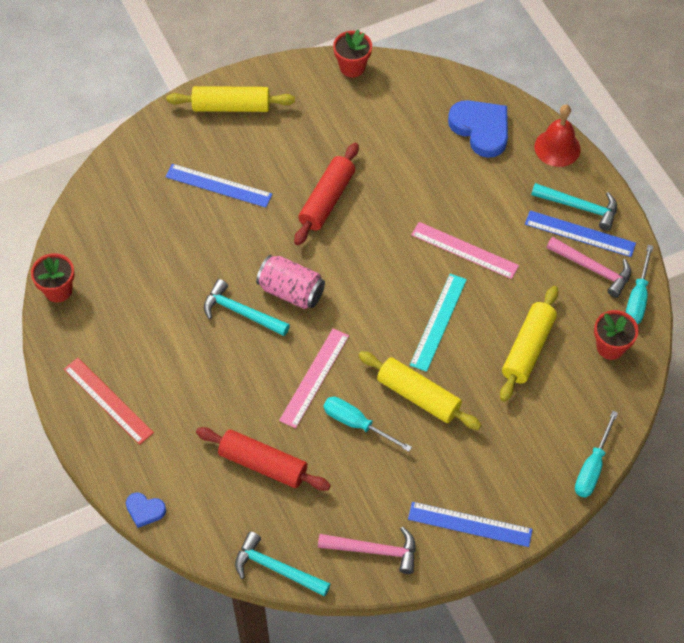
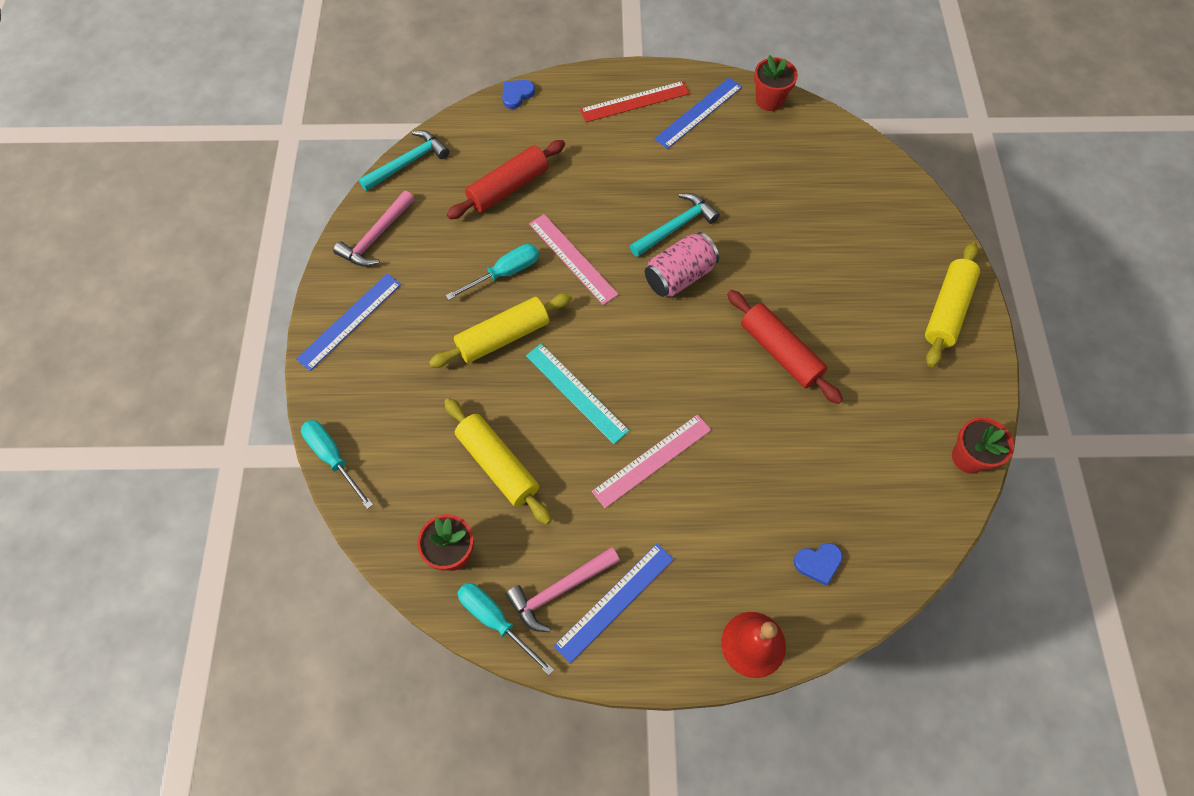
camera: 115 degrees right, 5 degrees up
blue ruler [166,164,272,208] -> blue ruler moved to [654,78,742,149]
blue heart [448,100,508,158] -> blue heart [794,543,843,586], size x0.51
turquoise hammer [531,183,617,231] -> none

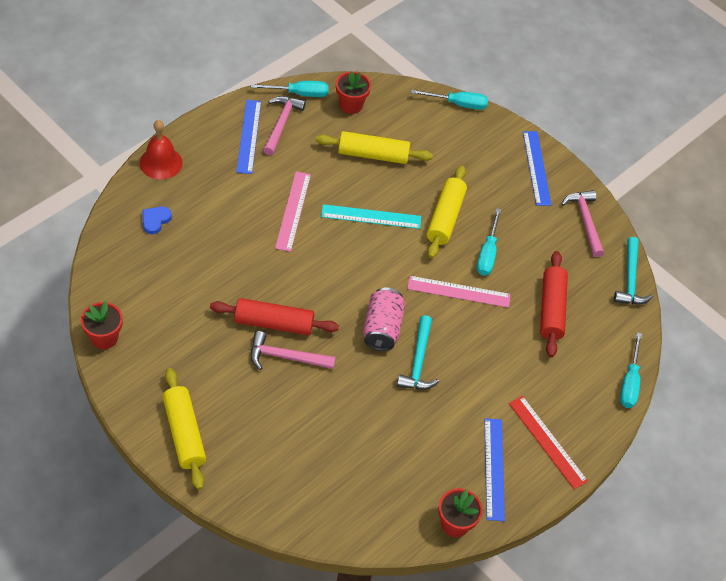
camera: 130 degrees right, 10 degrees down
blue heart [502,80,535,109] -> turquoise screwdriver [620,332,642,408]
red ruler [580,81,690,122] -> red ruler turned 60 degrees counterclockwise [509,396,588,489]
none -> pink hammer [251,331,336,370]

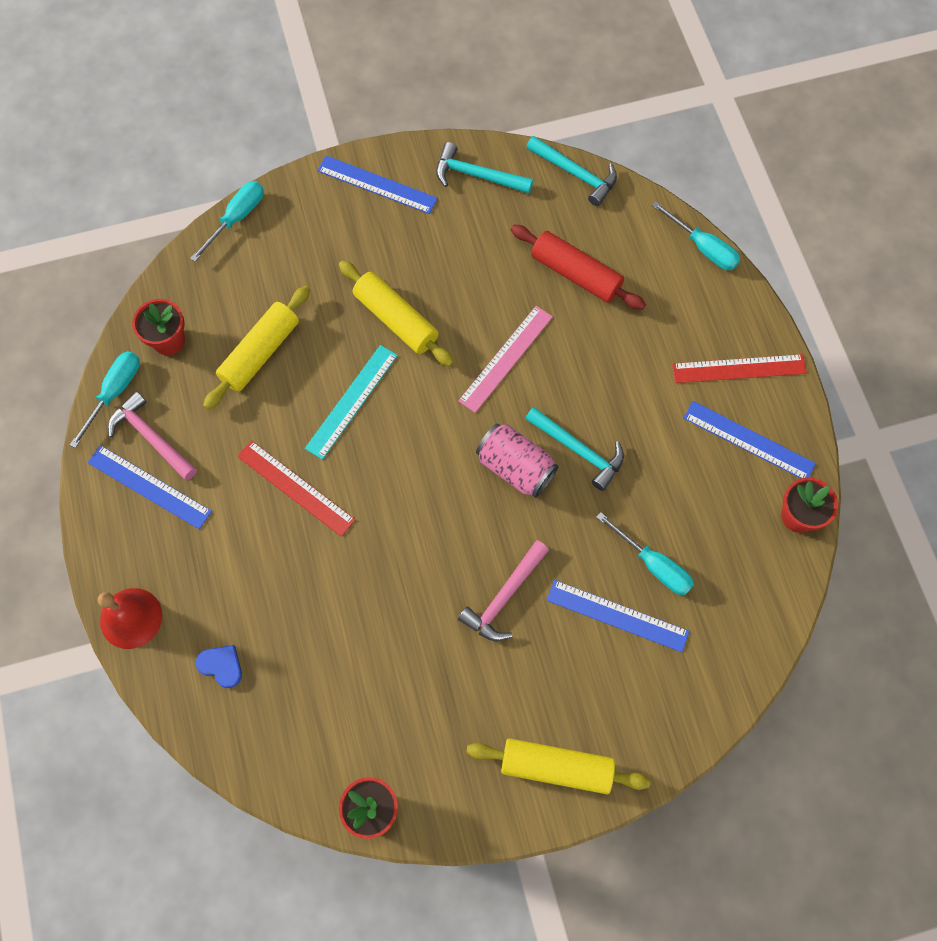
camera: 55 degrees left, 15 degrees up
blue heart [142,206,172,234] -> blue heart turned 150 degrees clockwise [196,645,242,688]
red rolling pin [210,298,339,335] -> none
pink ruler [275,172,311,252] -> red ruler [237,440,355,537]
turquoise screwdriver [477,208,501,276] -> turquoise screwdriver moved to [596,512,694,595]
pink hammer [562,190,604,257] -> turquoise hammer [436,142,533,194]
none -> blue ruler [547,580,690,652]

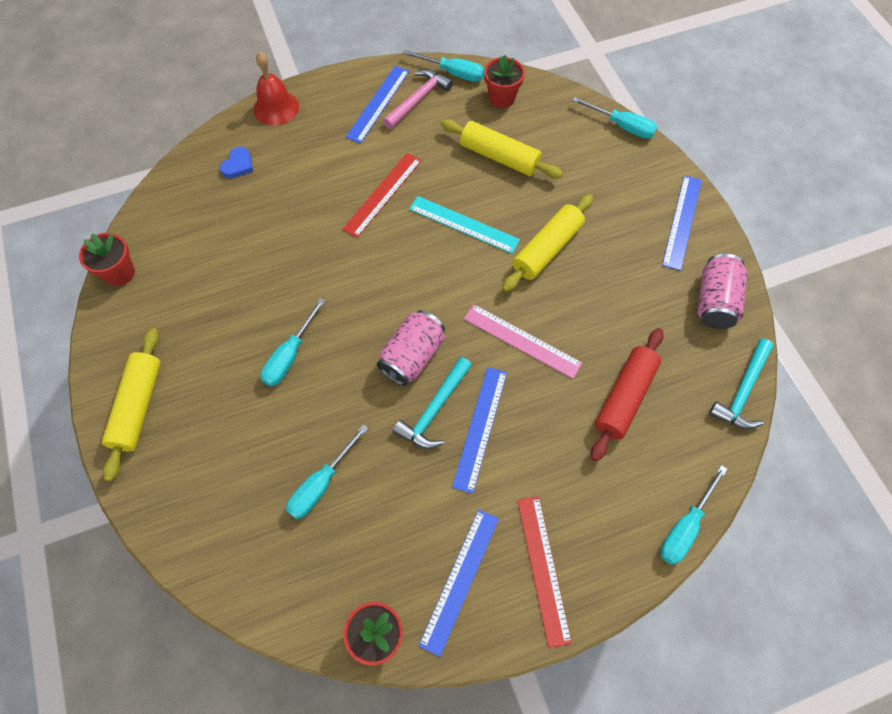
camera: 85 degrees right, 5 degrees down
turquoise hammer [436,142,533,194] -> pink can [697,254,747,329]
pink hammer [458,540,549,641] -> turquoise screwdriver [261,298,325,386]
blue ruler [547,580,690,652] -> blue ruler moved to [452,367,507,494]

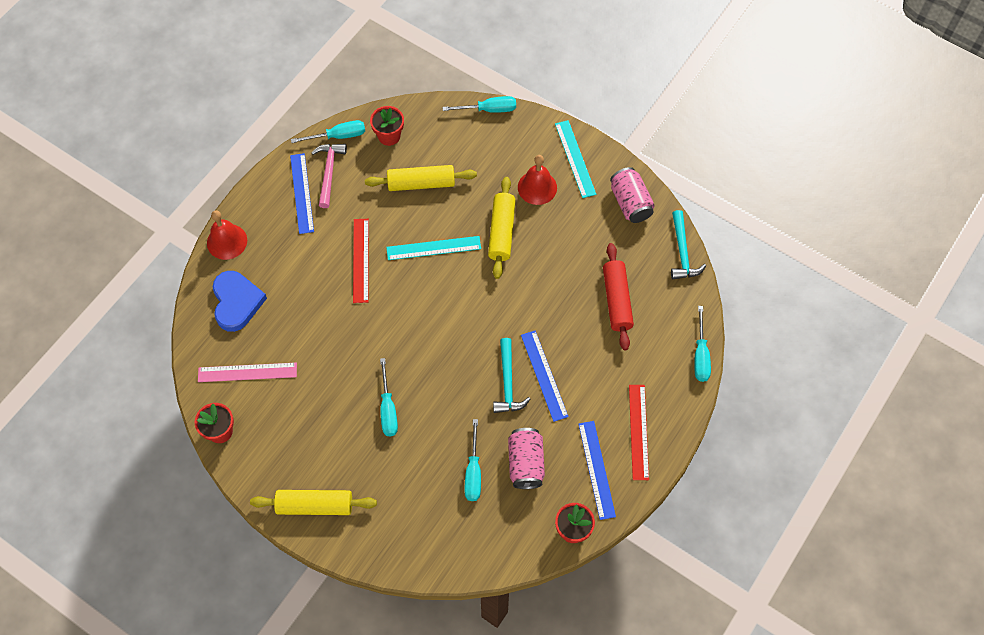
camera: 35 degrees left, 0 degrees up
yellow rolling pin [102,328,161,481] -> yellow rolling pin turned 60 degrees counterclockwise [250,490,377,515]
blue heart [220,147,253,178] -> blue heart [213,271,267,332], size x1.96
pink can [377,310,445,386] -> pink can moved to [508,428,545,489]
pink ruler [464,304,582,379] -> pink ruler moved to [198,362,297,382]
red ruler [517,496,572,648] -> red ruler turned 45 degrees clockwise [629,385,649,480]
blue ruler [662,175,702,271] -> turquoise ruler [555,120,596,198]
none -> red bell [518,155,557,205]

